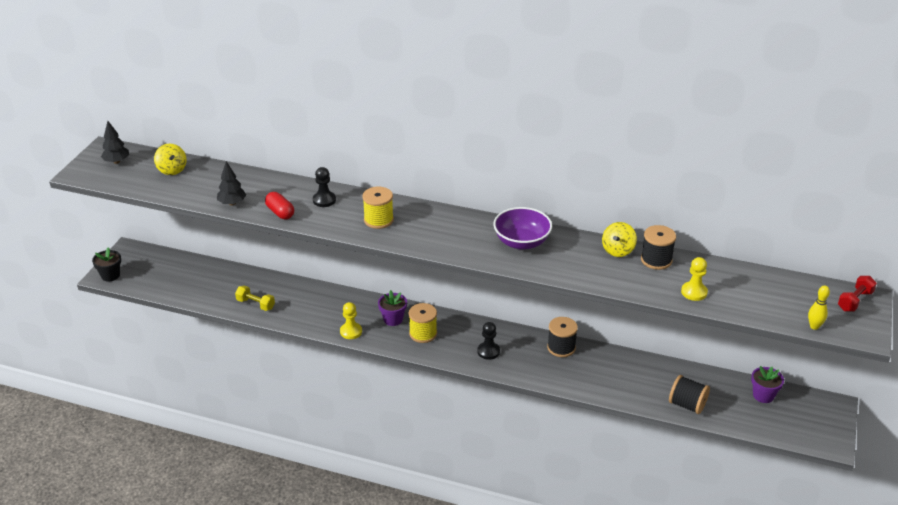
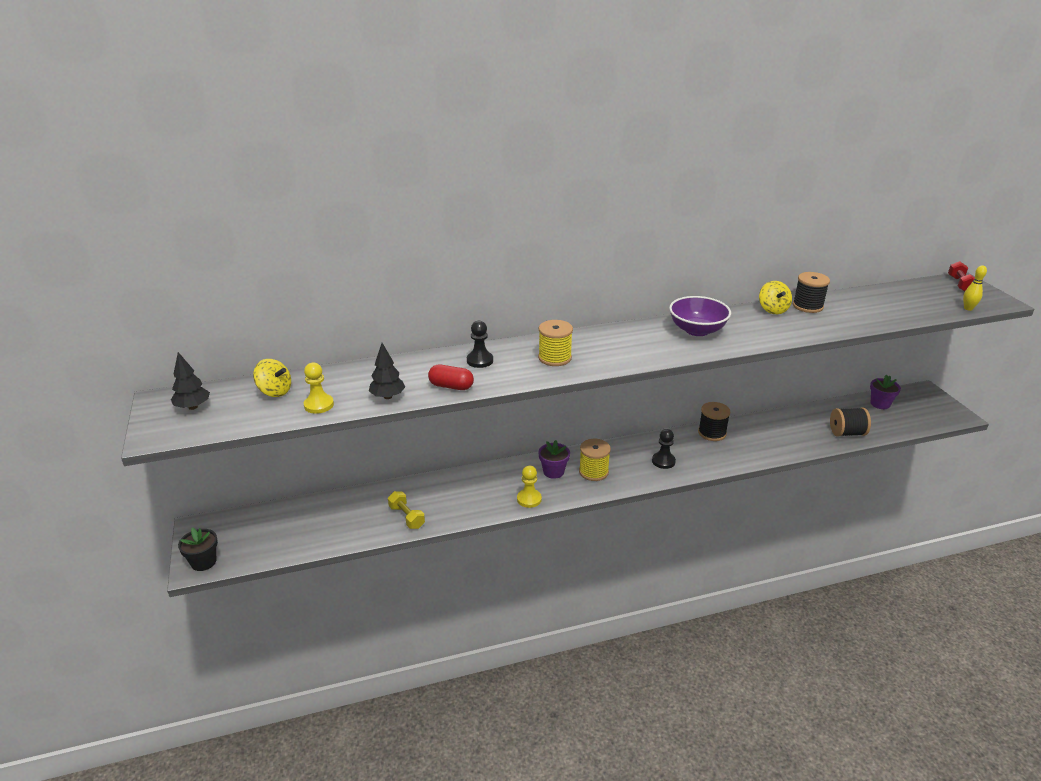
camera: 35 degrees left, 5 degrees down
yellow dumbbell [235,285,275,311] -> yellow dumbbell turned 60 degrees clockwise [388,491,425,529]
yellow pawn [681,257,708,301] -> yellow pawn moved to [304,363,334,414]

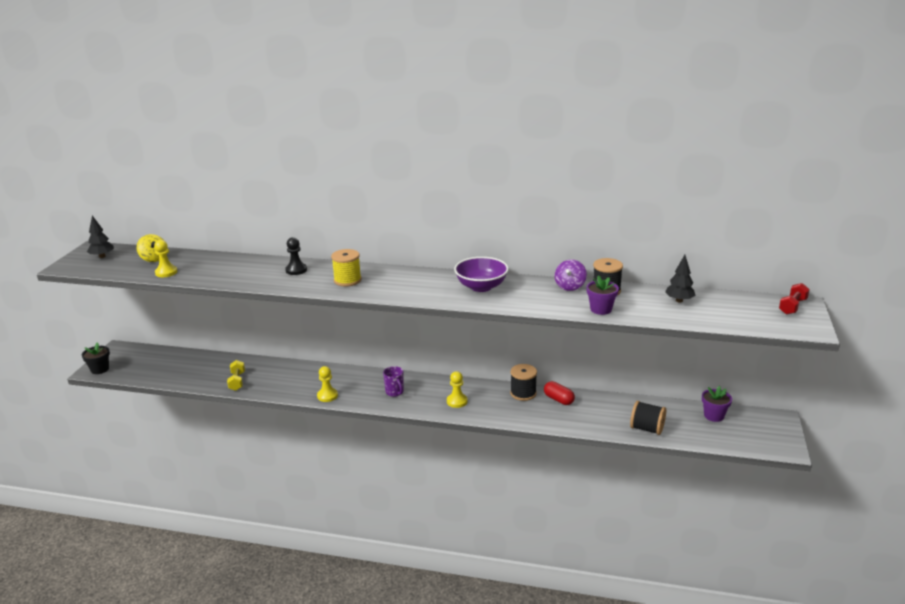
camera: 30 degrees right, 5 degrees down
black tree [369,343,405,399] -> black tree moved to [665,255,695,303]
red capsule [428,365,474,390] -> red capsule moved to [544,381,575,405]
purple flower pot [538,440,570,479] -> purple flower pot moved to [586,275,619,315]
yellow spool [579,439,611,481] -> purple mug [383,366,404,397]
black pawn [652,429,676,469] -> yellow pawn [447,371,468,408]
yellow spinning top [759,281,792,314] -> purple spinning top [555,259,587,291]
yellow bowling pin [963,265,987,311] -> none

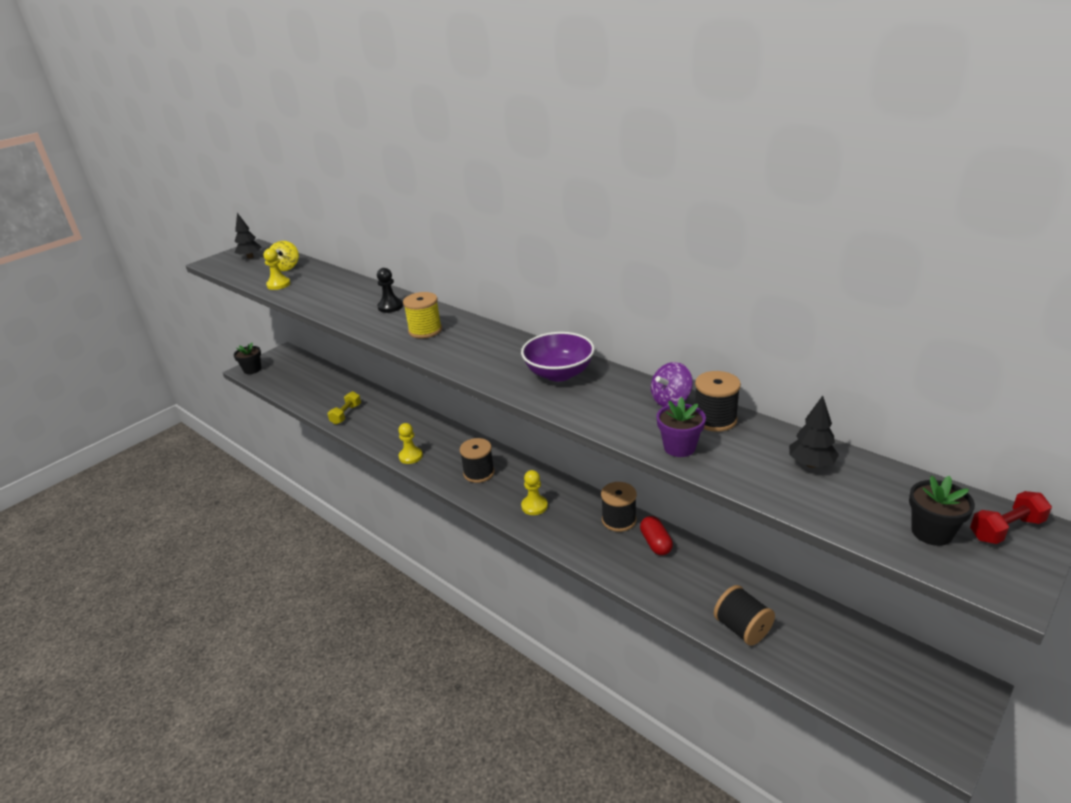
camera: 30 degrees right, 5 degrees up
purple mug [383,366,404,397] -> black spool [460,438,495,483]
purple flower pot [702,386,732,422] -> none
none -> black flower pot [909,475,975,546]

